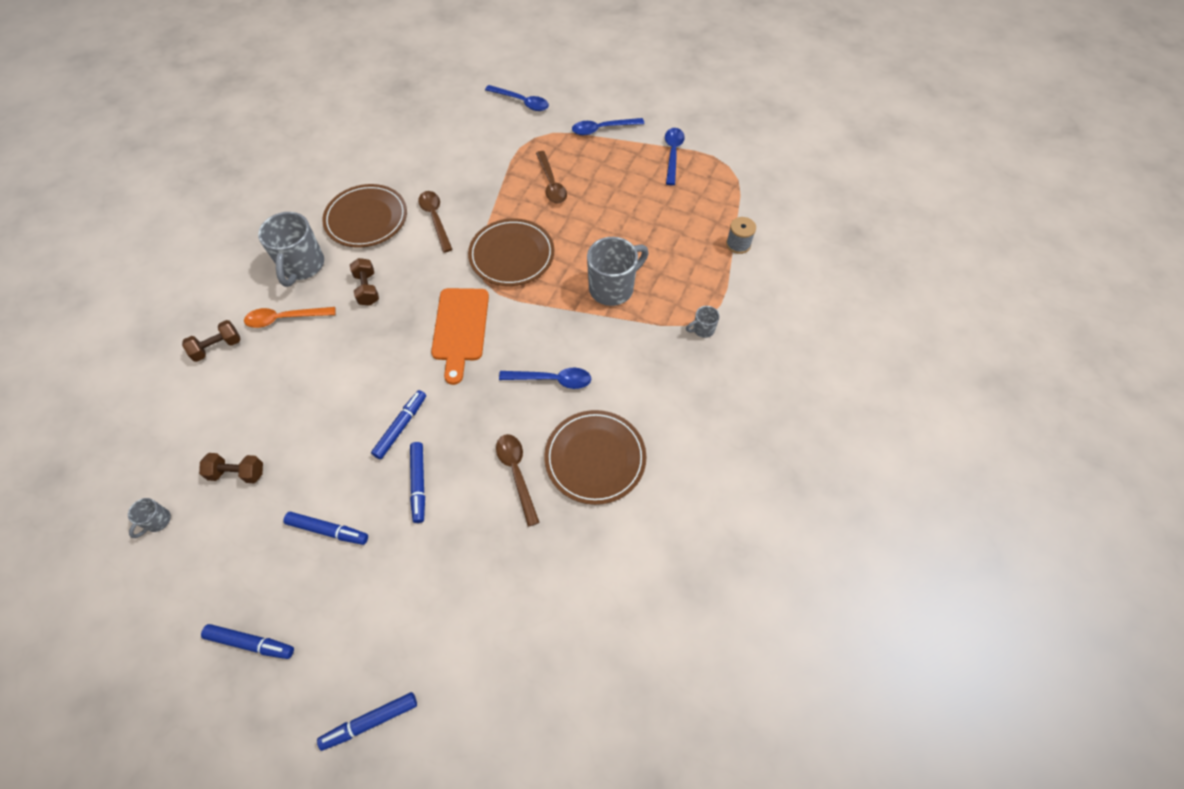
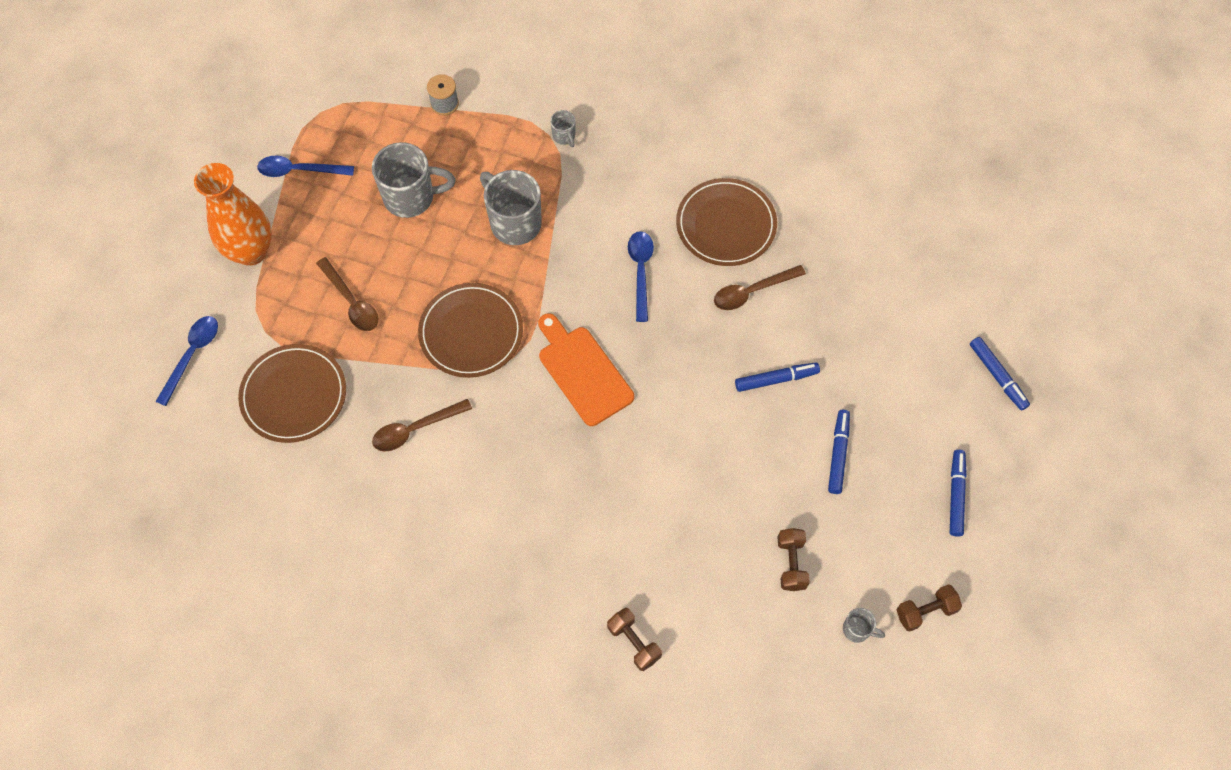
camera: 95 degrees left, 5 degrees up
orange spoon [244,307,336,328] -> none
grey mug [258,212,324,287] -> grey mug moved to [372,142,455,218]
brown plate [322,184,407,248] -> brown plate moved to [238,344,346,443]
brown dumbbell [350,258,379,306] -> brown dumbbell moved to [896,584,962,632]
blue marker [371,390,426,459] -> none
orange cutting board [431,288,489,385] -> orange cutting board turned 120 degrees counterclockwise [538,313,634,426]
brown spoon [536,151,567,204] -> brown spoon turned 75 degrees clockwise [316,257,378,331]
blue spoon [572,118,644,135] -> orange vase [194,163,272,266]

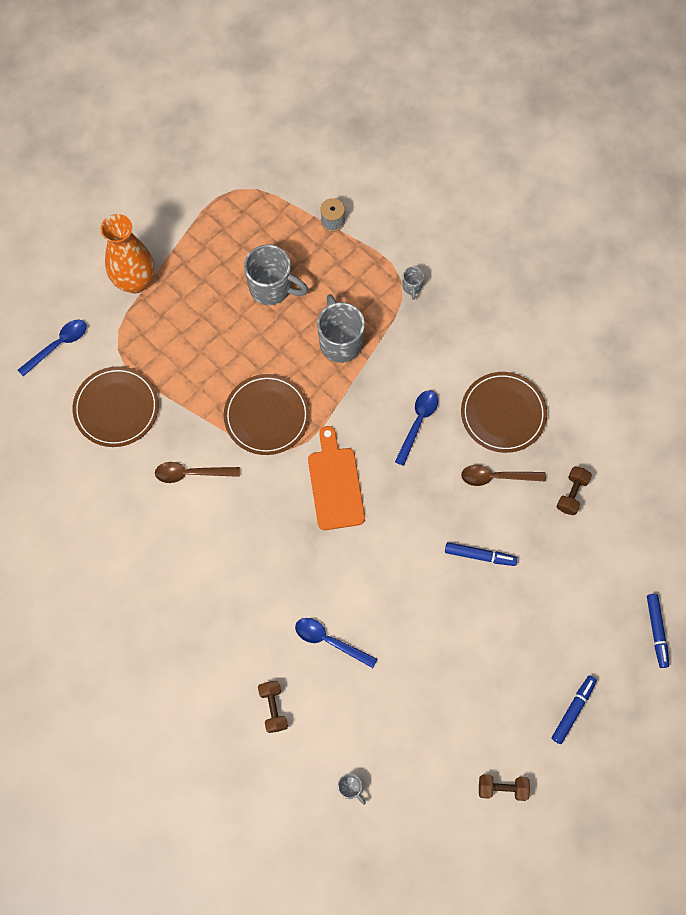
camera: 25 degrees right, 5 degrees up
blue spoon [257,155,354,177] -> blue spoon moved to [295,618,377,668]
brown spoon [316,257,378,331] -> none
brown dumbbell [777,528,810,591] -> brown dumbbell moved to [556,467,592,515]
blue marker [828,410,850,494] -> none
grey mug [843,608,885,643] -> grey mug moved to [338,773,366,805]

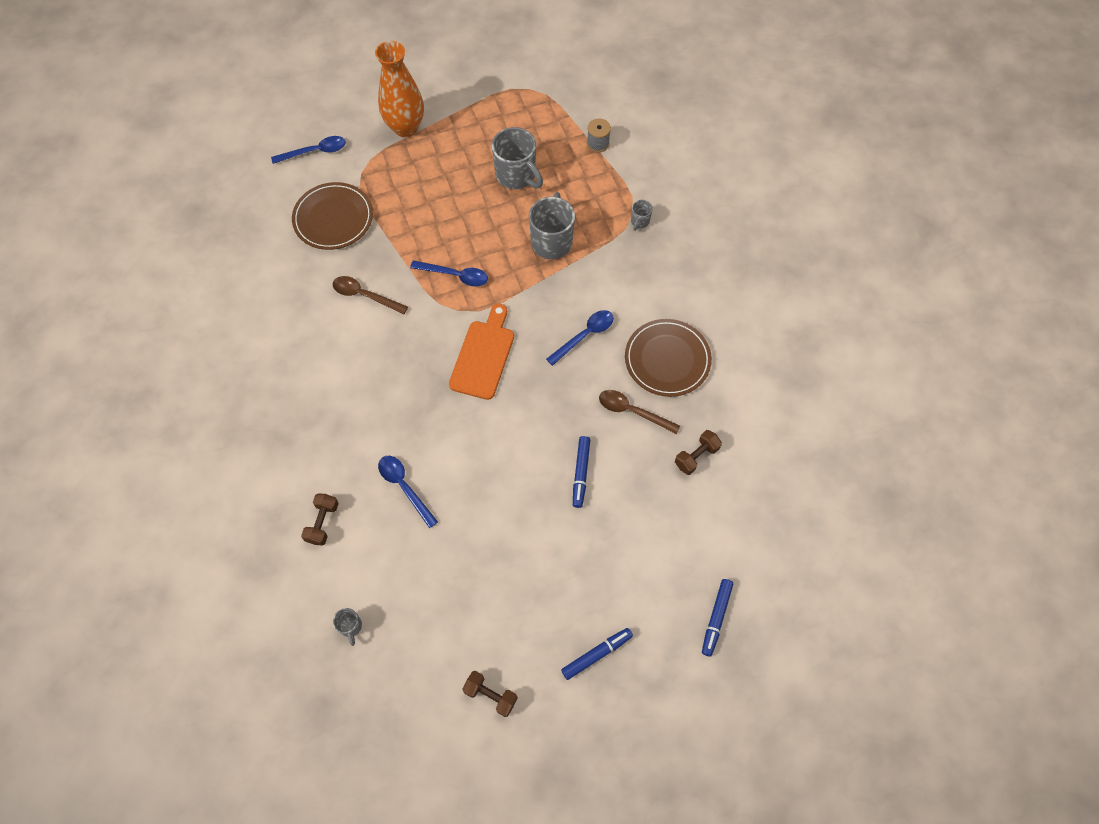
camera: 25 degrees right, 5 degrees down
brown plate [224,374,310,455] -> blue spoon [410,260,488,287]
blue marker [445,542,517,566] -> blue marker turned 60 degrees clockwise [573,436,590,508]

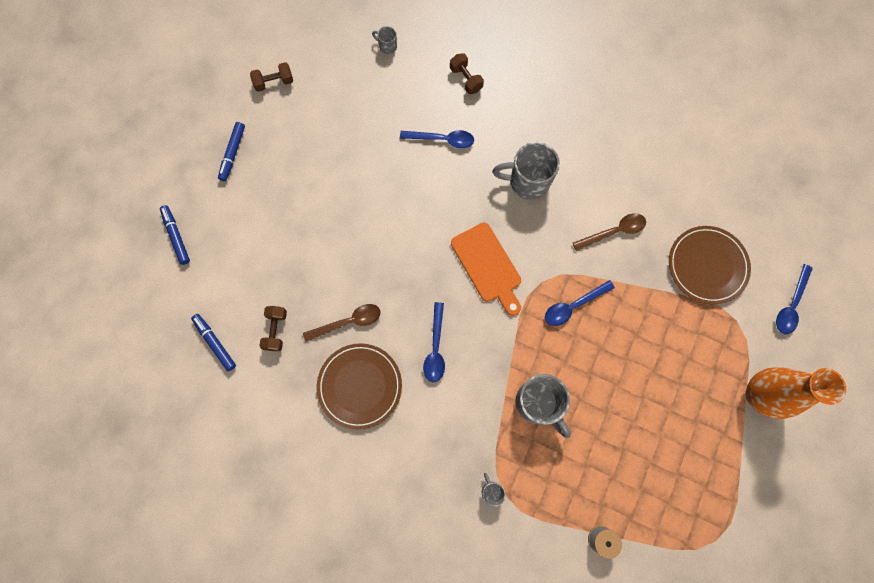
camera: 135 degrees right, 10 degrees up
grey mug [492,127,543,189] -> grey mug moved to [493,142,560,200]
blue marker [573,436,590,508] -> blue marker moved to [191,314,236,371]

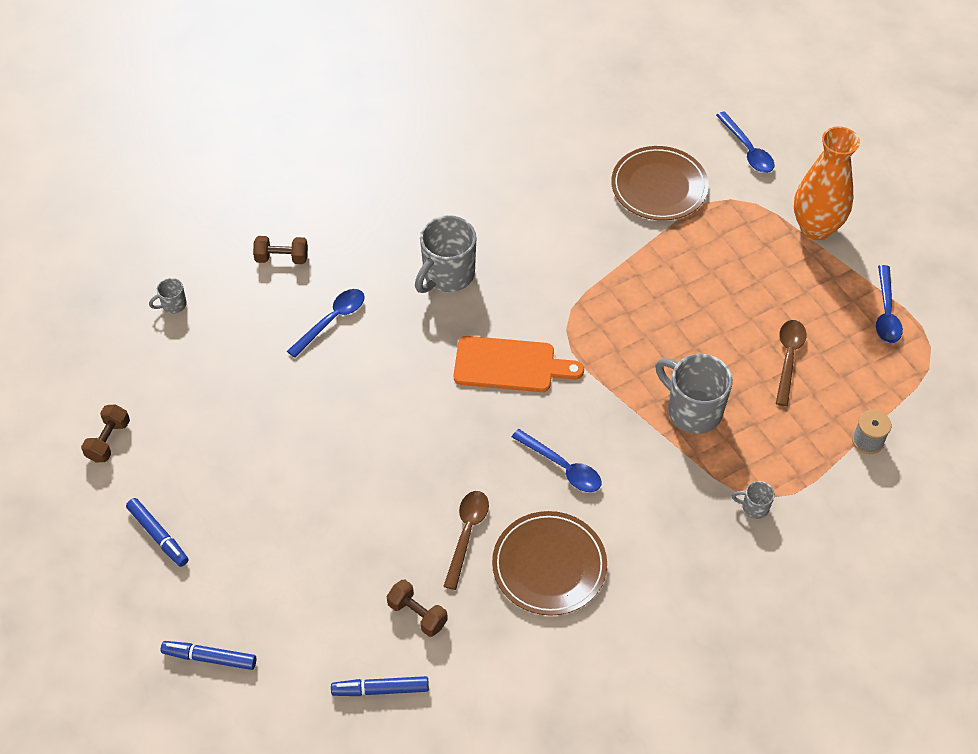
camera: 55 degrees left, 20 degrees down
grey mug [515,374,571,438] -> grey mug turned 135 degrees counterclockwise [655,354,733,434]
blue spoon [545,280,615,326] -> blue spoon moved to [876,265,903,343]
brown spoon [573,213,646,251] -> brown spoon moved to [776,320,806,406]

